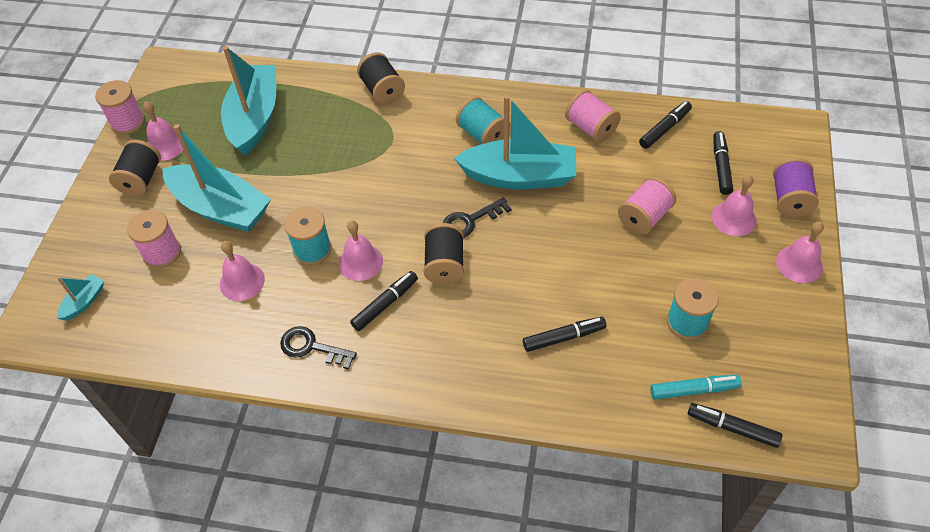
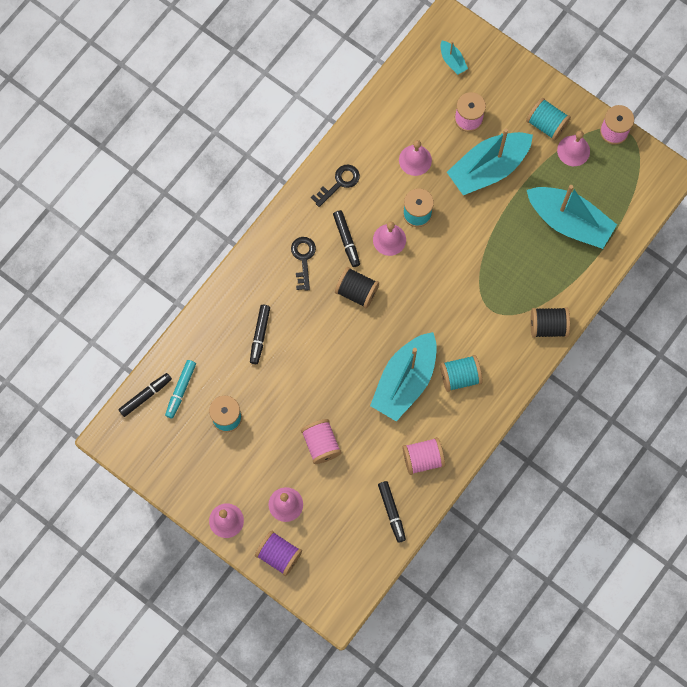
camera: 115 degrees right, 20 degrees up
black spool [109,140,161,196] -> turquoise spool [526,98,571,141]
black key [443,197,512,238] -> black key moved to [291,237,316,291]
black marker [713,131,733,195] -> none

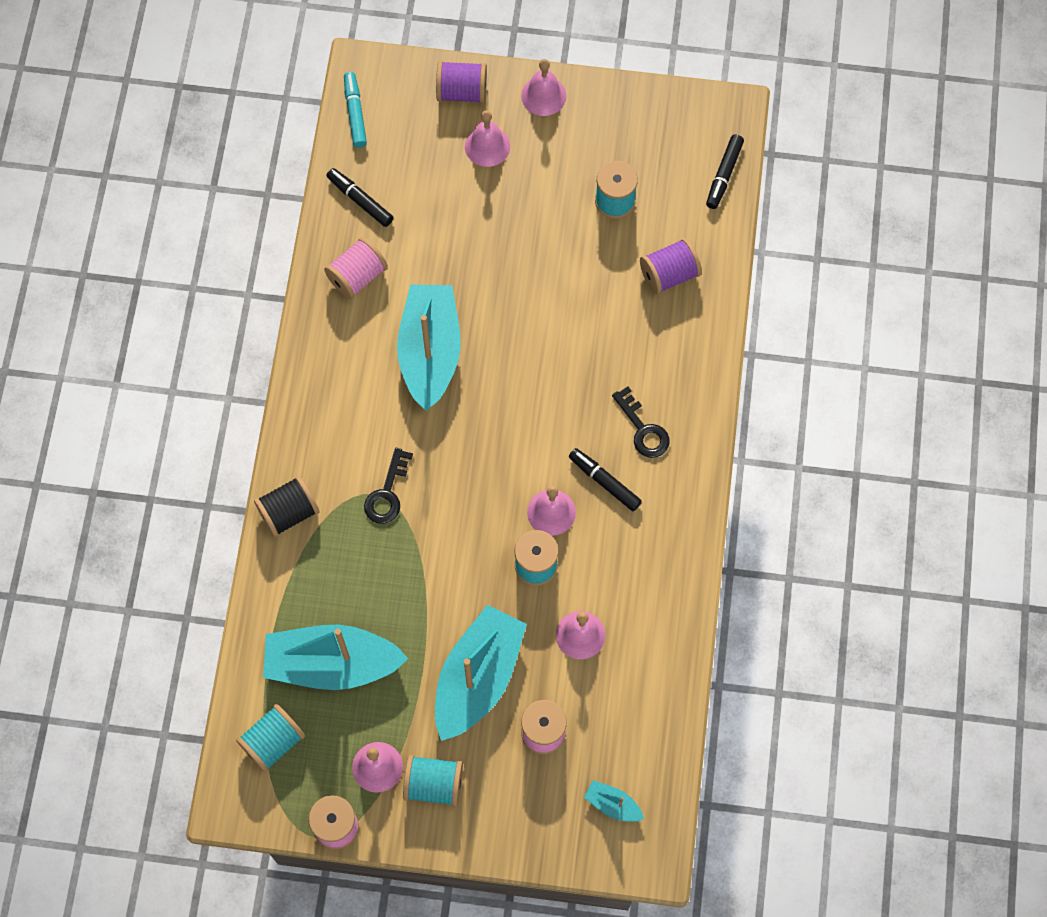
camera: 150 degrees right, 5 degrees down
turquoise marker [165,360,196,419] -> turquoise marker moved to [344,72,367,148]
black marker [250,305,270,364] -> none
pink spool [301,419,342,464] -> none
black key [311,165,360,207] -> black key moved to [364,448,413,524]
black spool [335,267,379,308] -> none
turquoise spool [440,355,482,392] -> turquoise spool moved to [236,704,305,772]
none -> purple spool [640,238,702,295]

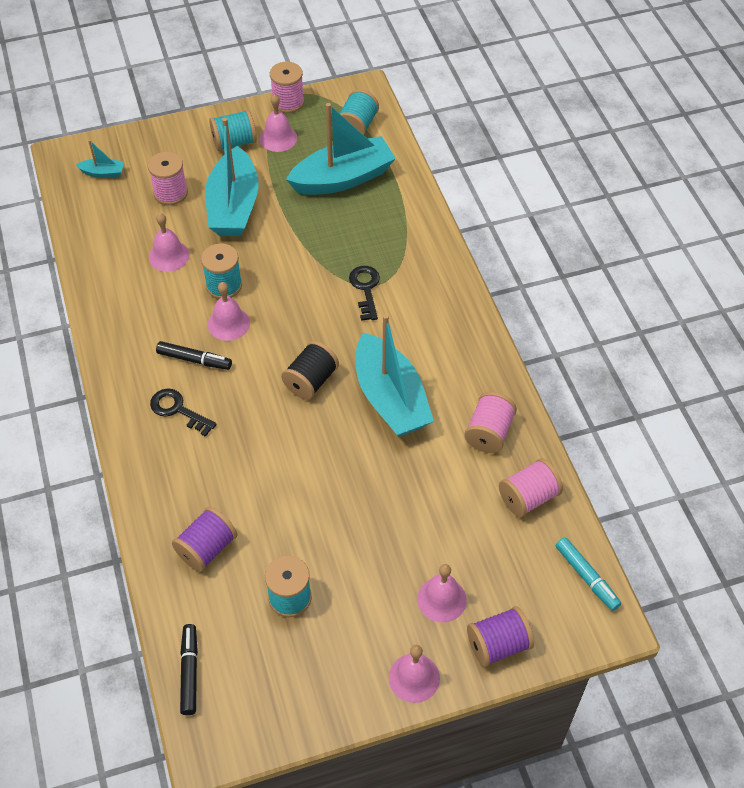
camera: 155 degrees right, 15 degrees down
black spool [254,476,319,537] -> black spool moved to [281,341,339,400]
black marker [327,168,394,227] -> pink spool [499,458,563,517]

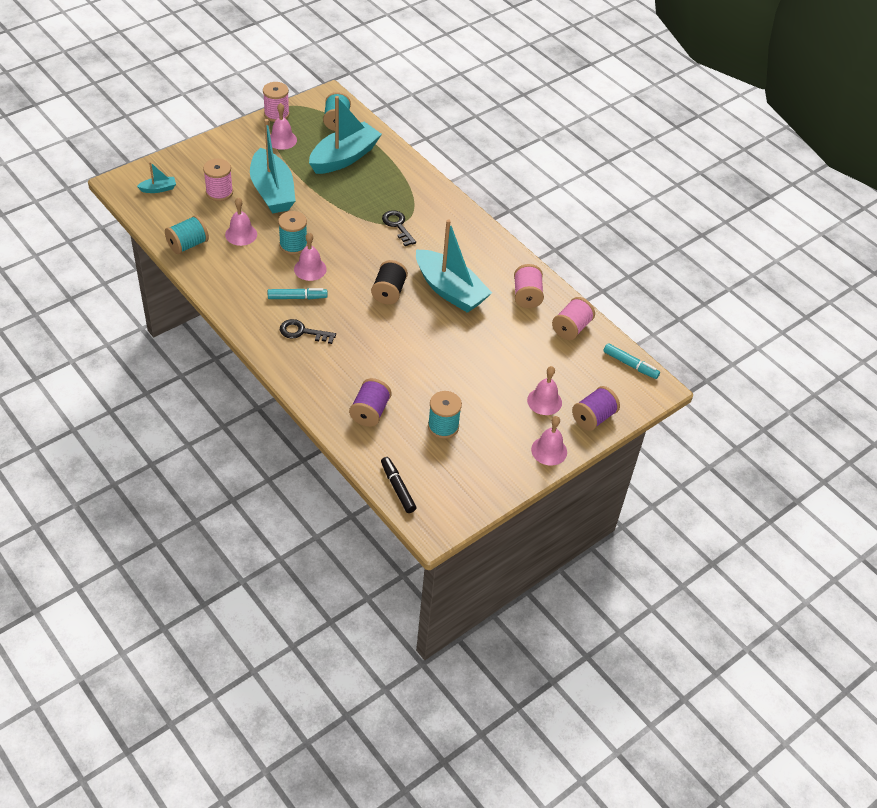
camera: 25 degrees left, 5 degrees down
black marker [156,341,232,370] -> turquoise marker [268,288,328,300]
turquoise spool [209,110,257,151] -> turquoise spool moved to [165,215,209,254]

